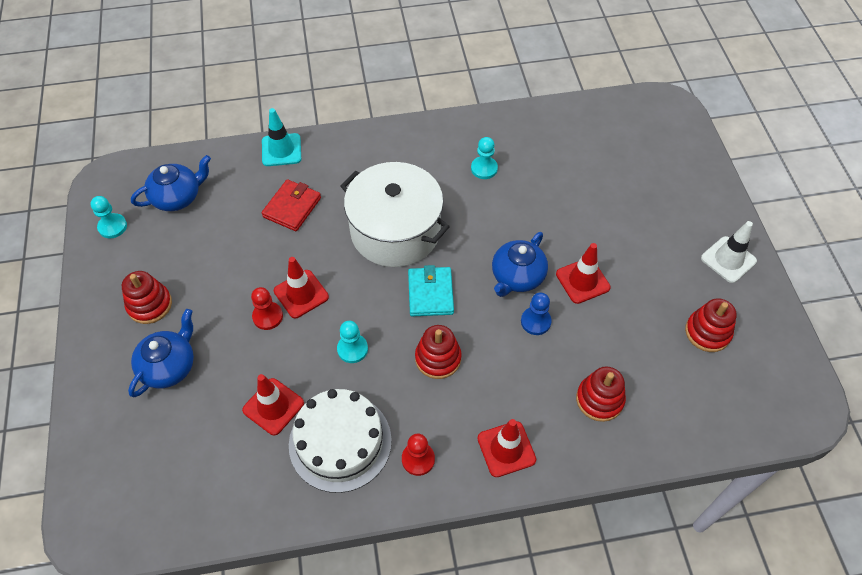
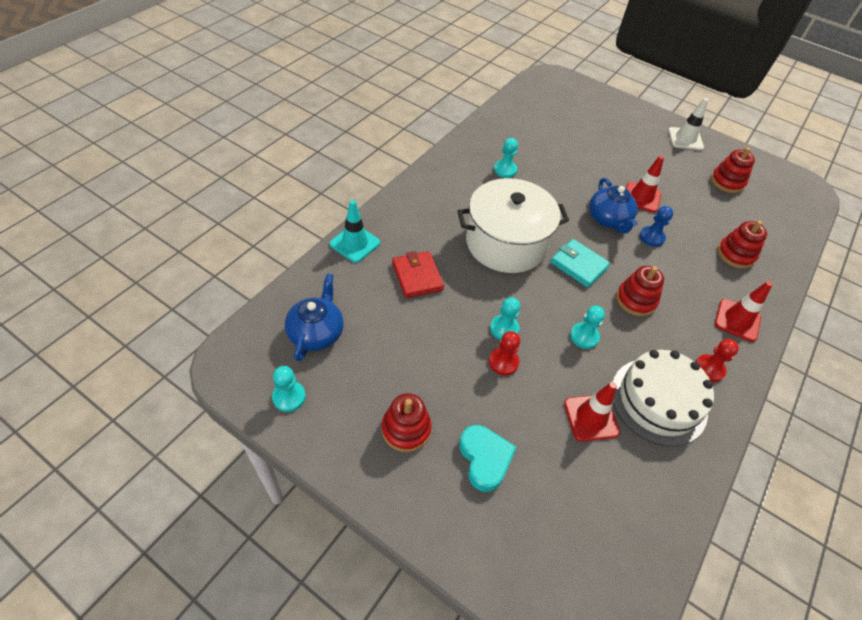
camera: 50 degrees left, 5 degrees down
blue teapot [128,309,194,397] -> turquoise heart [459,425,516,492]
red traffic cone [274,257,329,318] -> turquoise pawn [490,297,520,340]

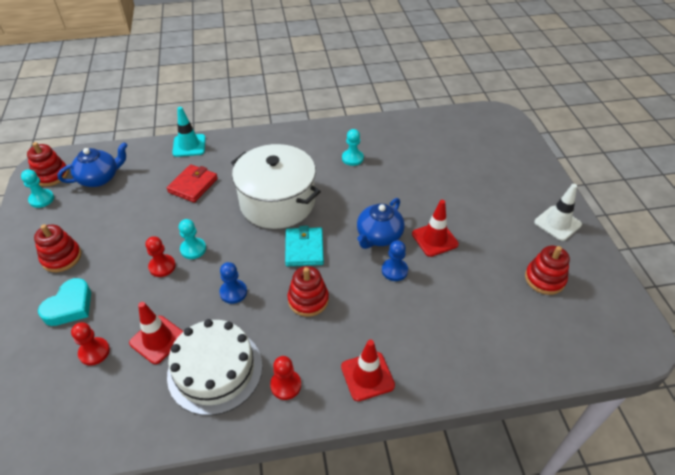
camera: 50 degrees right, 5 degrees down
turquoise pawn [570,306,605,349] -> blue pawn [219,262,247,304]
red stacking toy [717,220,767,269] -> red stacking toy moved to [27,142,69,187]
none -> red pawn [71,322,110,366]

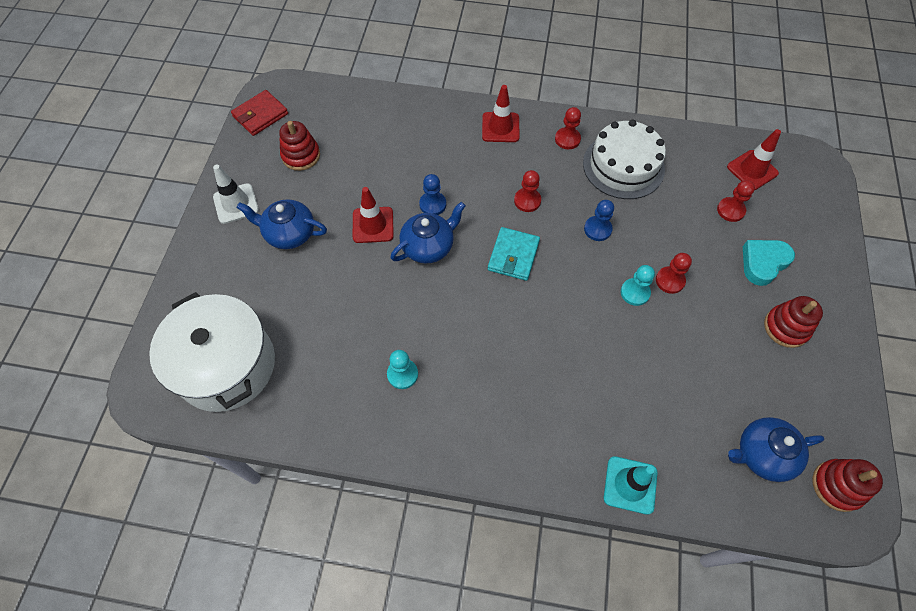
camera: 160 degrees left, 15 degrees up
turquoise pawn [21,169,54,208] -> none
red traffic cone [129,302,184,364] -> red traffic cone moved to [727,129,781,190]
red wallet [167,164,218,203] -> red wallet moved to [231,90,288,136]
white pot [231,144,321,229] -> white pot moved to [149,292,275,412]
red stacking toy [288,266,329,317] -> red pawn [514,170,541,212]
none -> blue teapot [236,199,327,249]

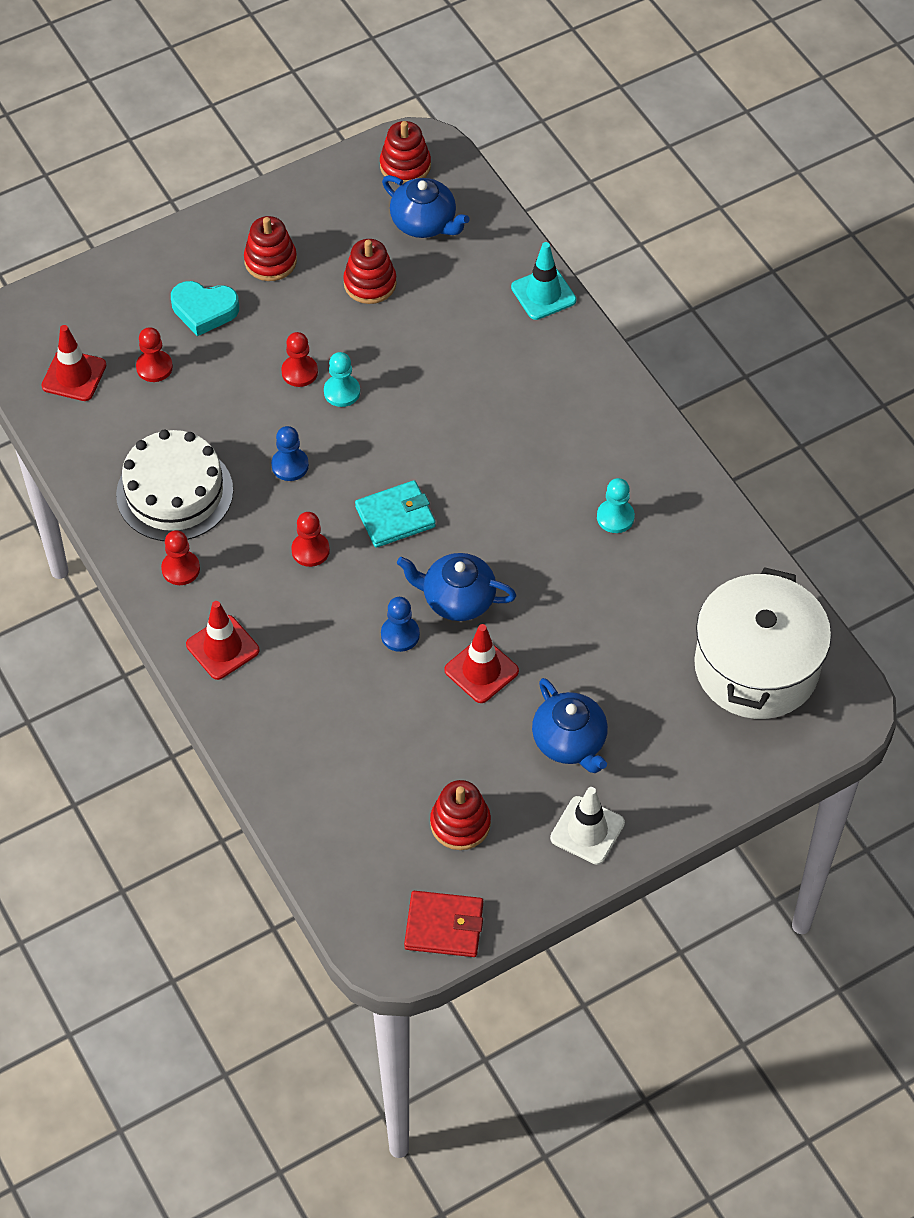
camera: 130 degrees left, 5 degrees down
none -> red stacking toy [343,239,397,304]

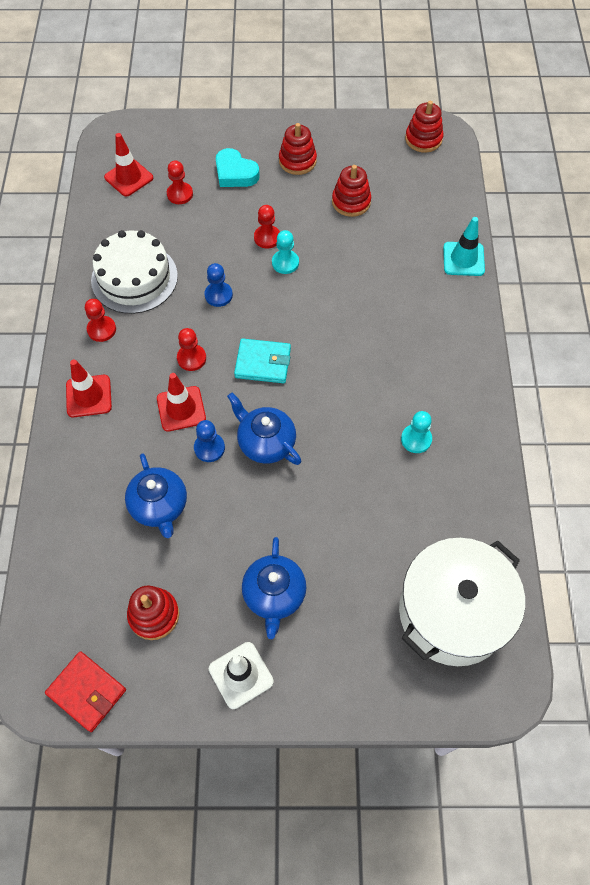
camera: 30 degrees right, 5 degrees up
blue teapot [382,175,470,238] -> blue teapot moved to [125,453,187,538]
red traffic cone [444,624,519,703] -> red traffic cone moved to [157,373,206,432]

